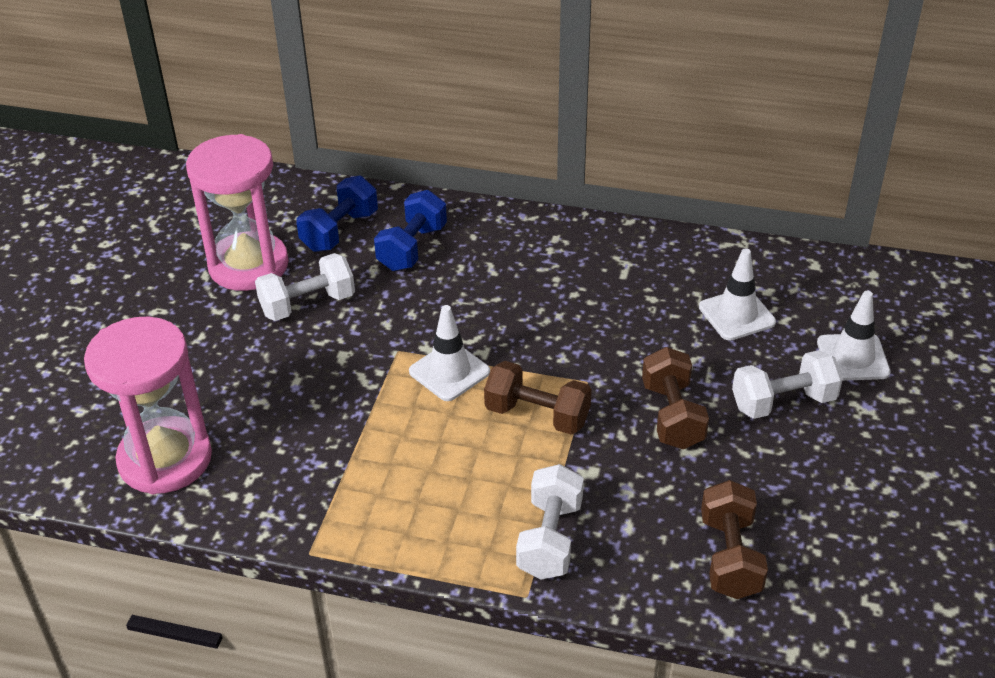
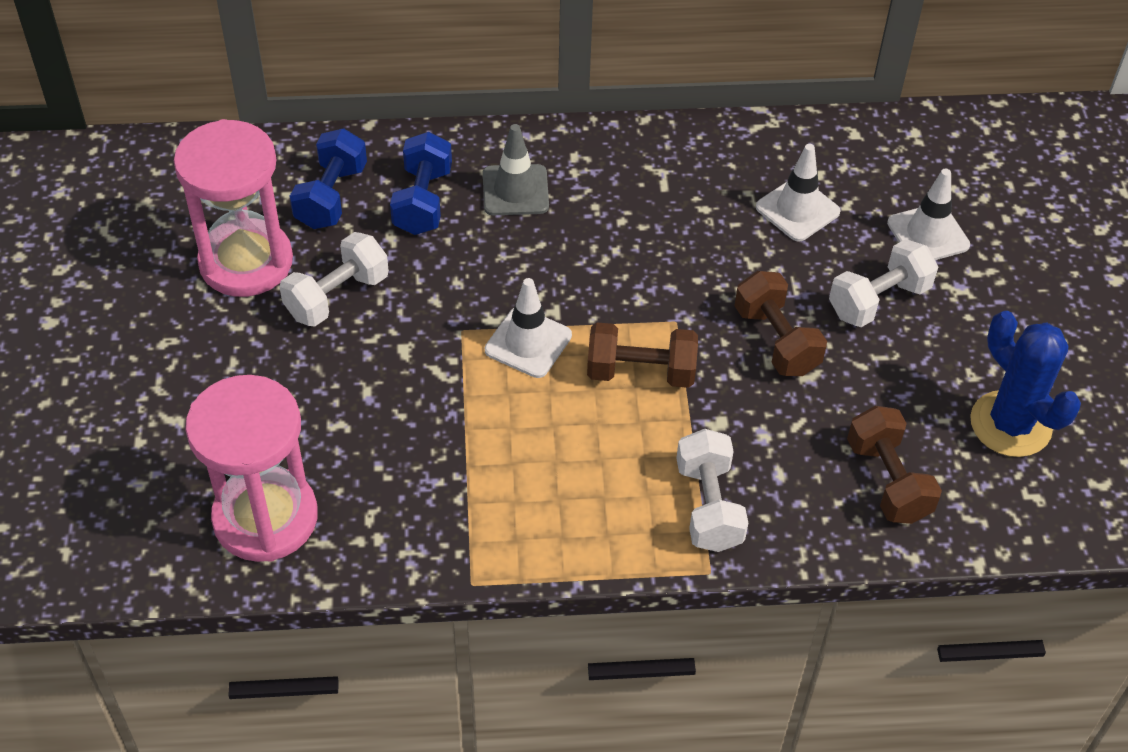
camera: 20 degrees left, 10 degrees up
none -> grey traffic cone [483,124,549,215]
none -> blue cactus [970,311,1081,457]

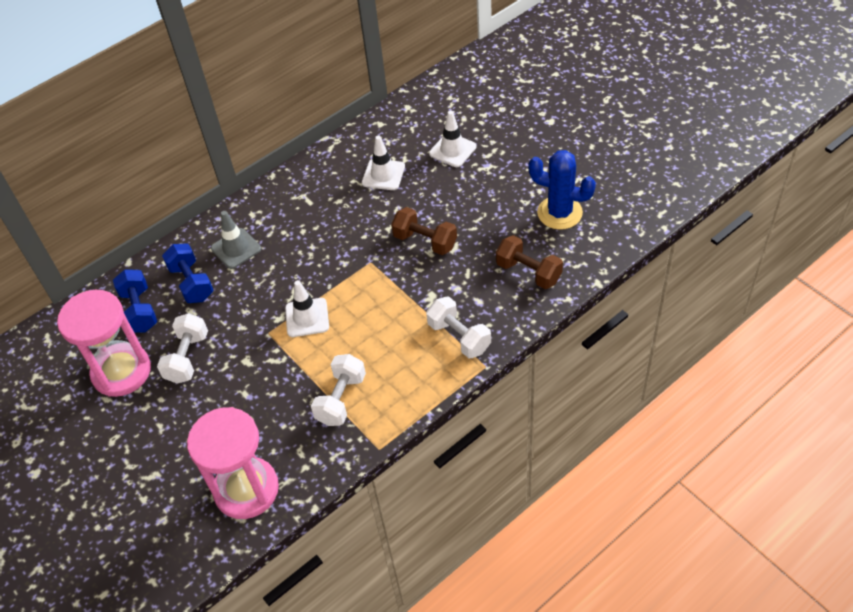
camera: 30 degrees left, 0 degrees up
brown dumbbell [587,323,698,388] -> none
white dumbbell [829,239,938,327] -> white dumbbell moved to [311,354,366,426]

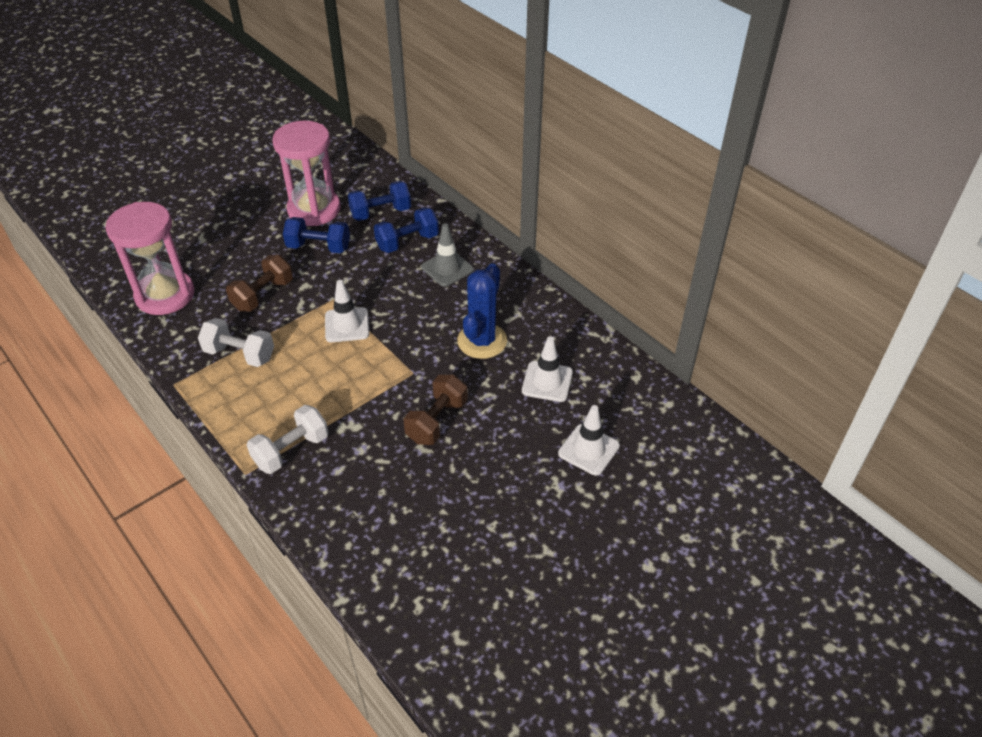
camera: 85 degrees right, 5 degrees down
white dumbbell [157,313,208,384] -> blue dumbbell [283,217,350,253]
brown dumbbell [496,235,563,289] -> brown dumbbell moved to [226,254,293,312]
blue cactus [528,150,596,230] -> blue cactus moved to [457,263,507,359]

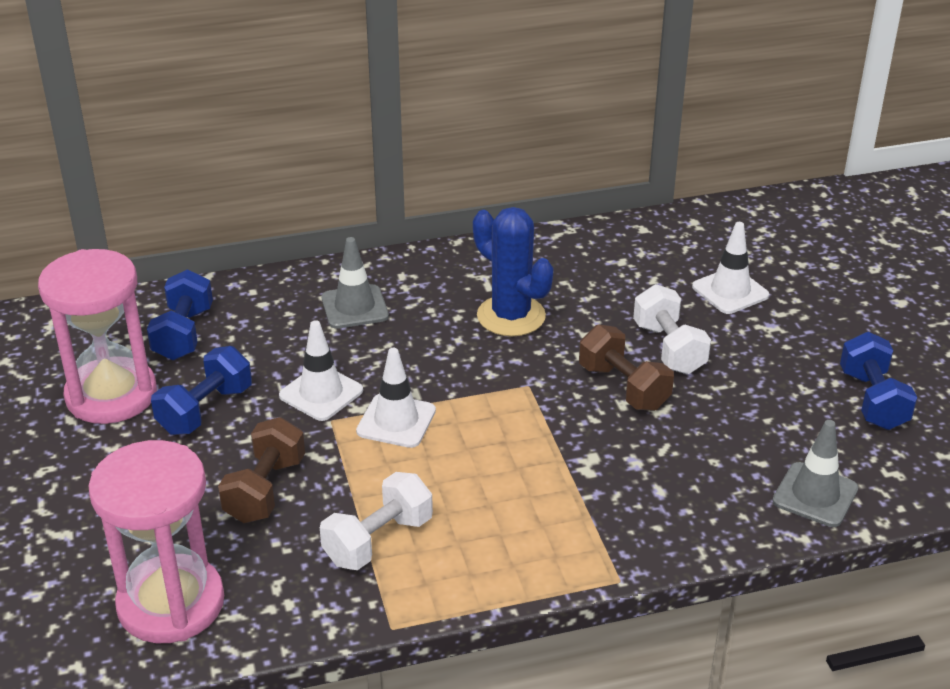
camera: 65 degrees left, 10 degrees down
brown dumbbell [226,254,293,312] -> brown dumbbell turned 45 degrees clockwise [218,417,305,523]
white dumbbell [247,405,329,474] -> white dumbbell moved to [633,284,711,374]
blue dumbbell [374,207,439,253] -> blue dumbbell moved to [840,332,917,430]
white traffic cone [522,336,573,402] -> white traffic cone moved to [279,320,363,421]
none -> grey traffic cone [772,420,858,527]

